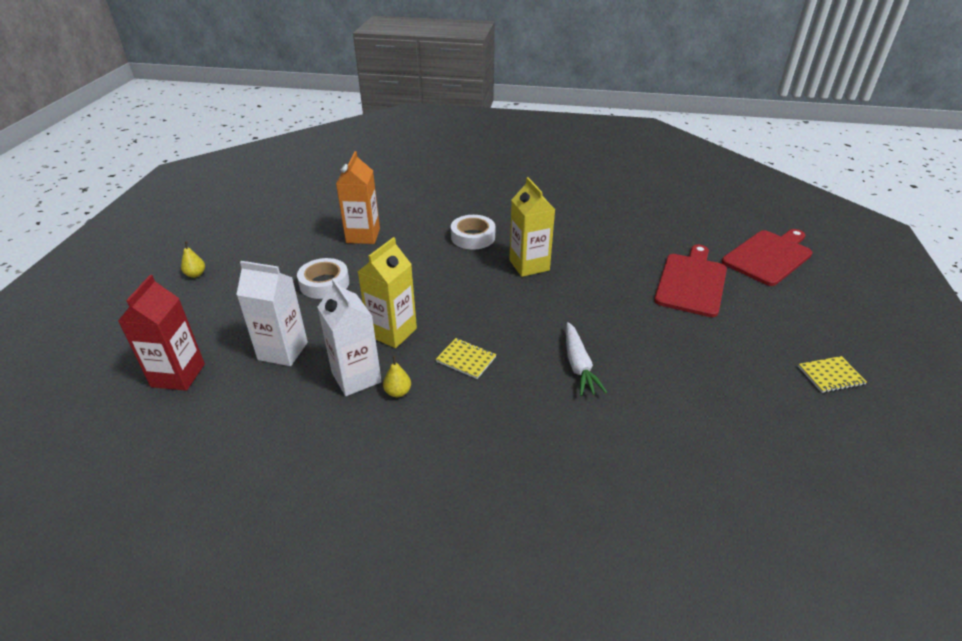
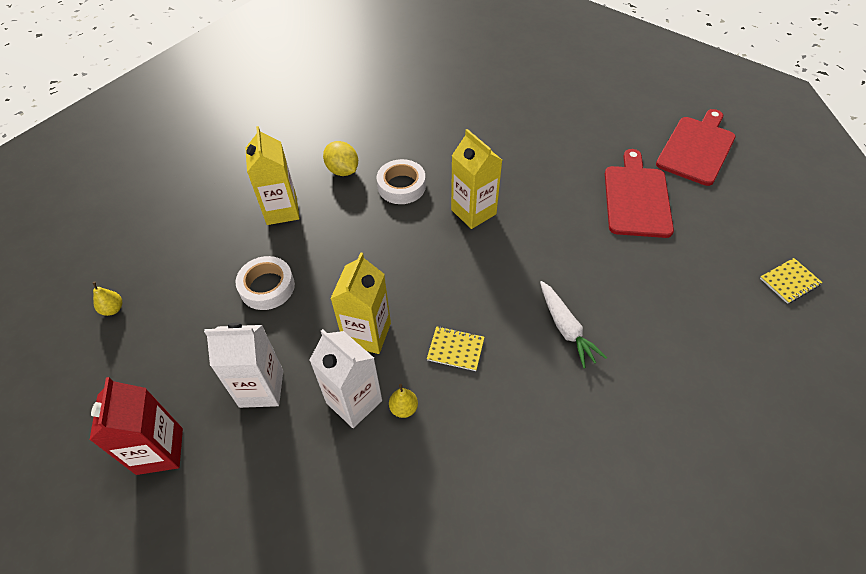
camera: 15 degrees left, 15 degrees up
orange carton [336,151,380,244] -> yellow carton [245,126,300,225]
none -> yellow lemon [323,141,358,176]

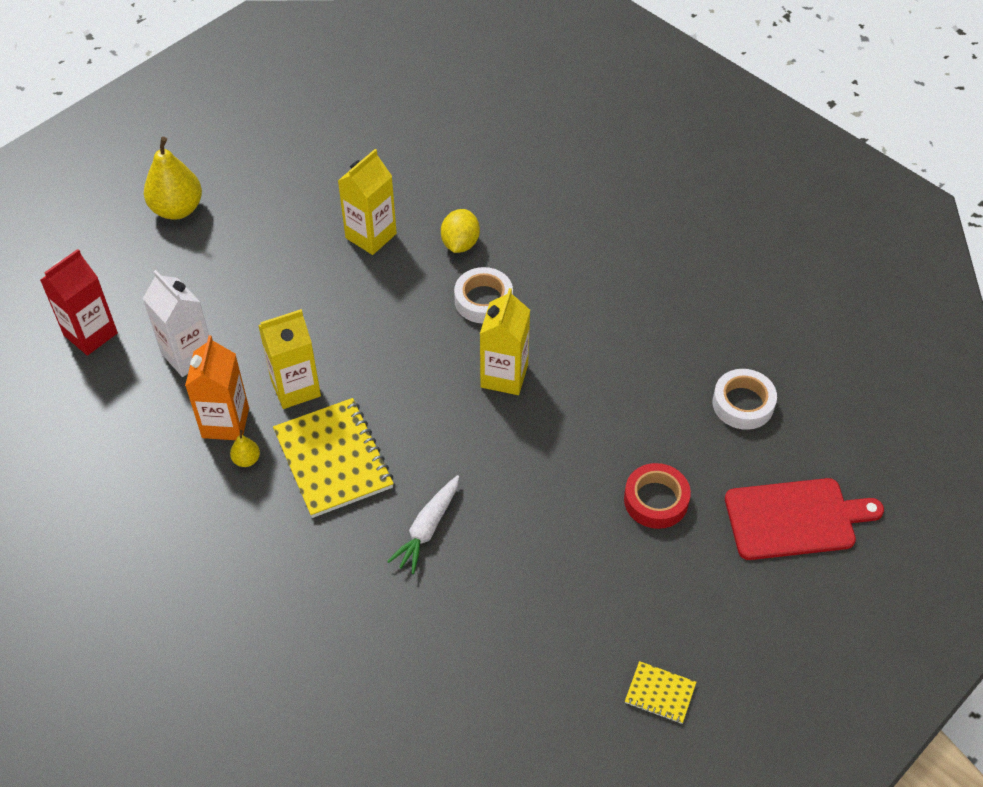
camera: 50 degrees right, 0 degrees up
yellow pear [93,282,122,316] -> yellow pear [144,137,202,220], size x2.20
white tape [235,256,295,310] -> white tape moved to [712,369,777,430]
white carton [309,329,382,428] -> orange carton [185,335,249,440]
yellow notebook [427,326,484,371] -> yellow notebook [273,398,394,518], size x2.08
red cutting board [605,149,674,238] -> red tape [624,463,691,529]

